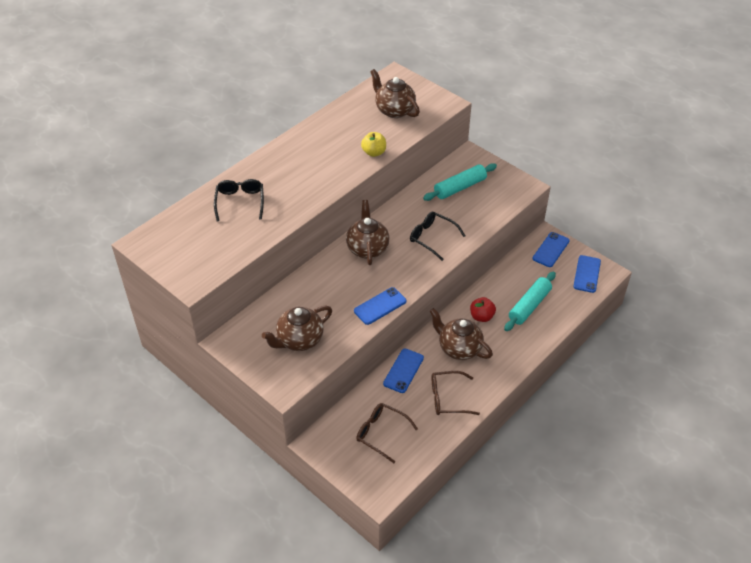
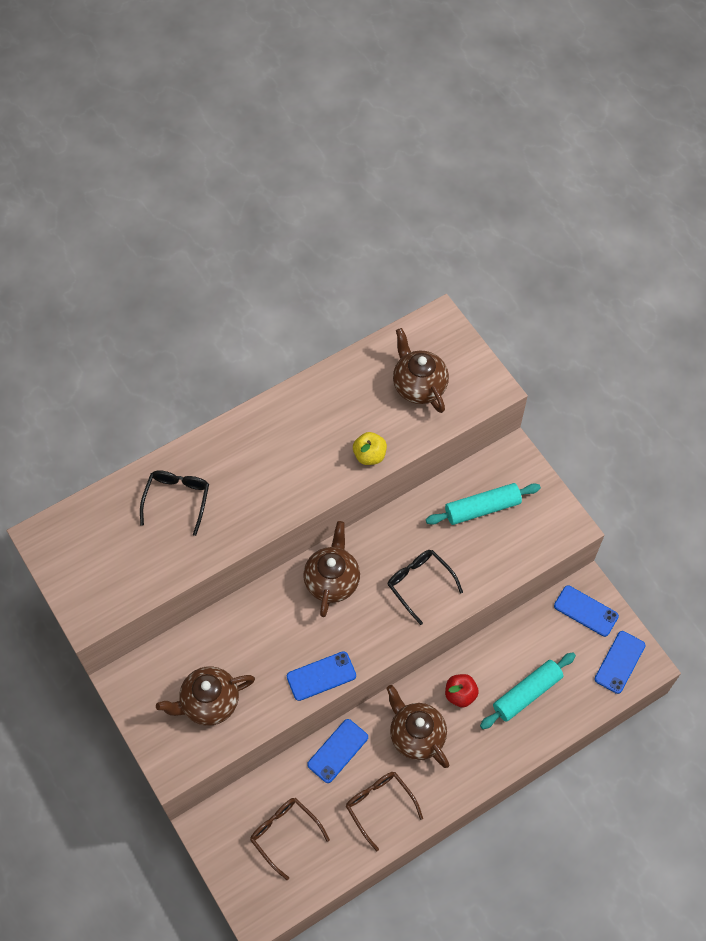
camera: 15 degrees right, 15 degrees up
brown glasses [432,371,480,415] -> brown glasses turned 45 degrees clockwise [346,772,423,851]
blue phone [532,232,570,267] -> blue phone turned 75 degrees clockwise [554,585,619,637]

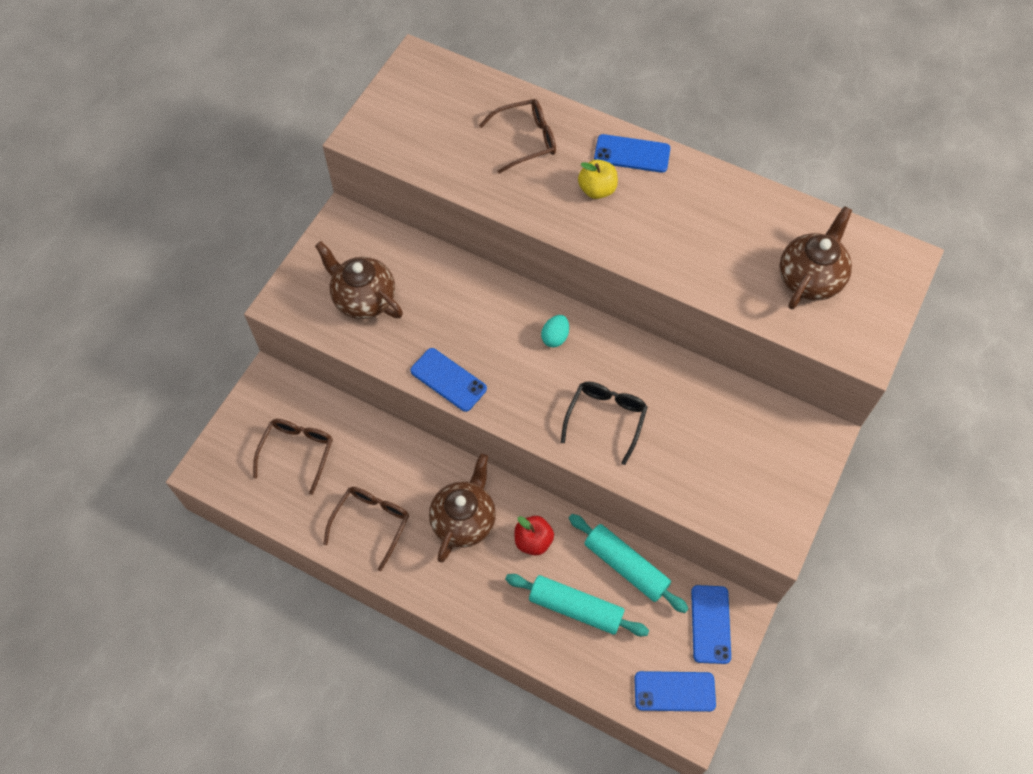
camera: 60 degrees right, 0 degrees up
black glasses [140,470,209,536] -> brown glasses [479,99,556,173]
brown teapot [303,521,360,617] -> turquoise egg [541,315,569,347]
blue phone [307,719,368,783] -> blue phone moved to [594,134,670,173]
yellow apple [353,432,387,465] -> yellow apple moved to [578,159,618,199]
turquoise rolling pin [426,483,541,525] -> turquoise rolling pin moved to [569,514,689,613]

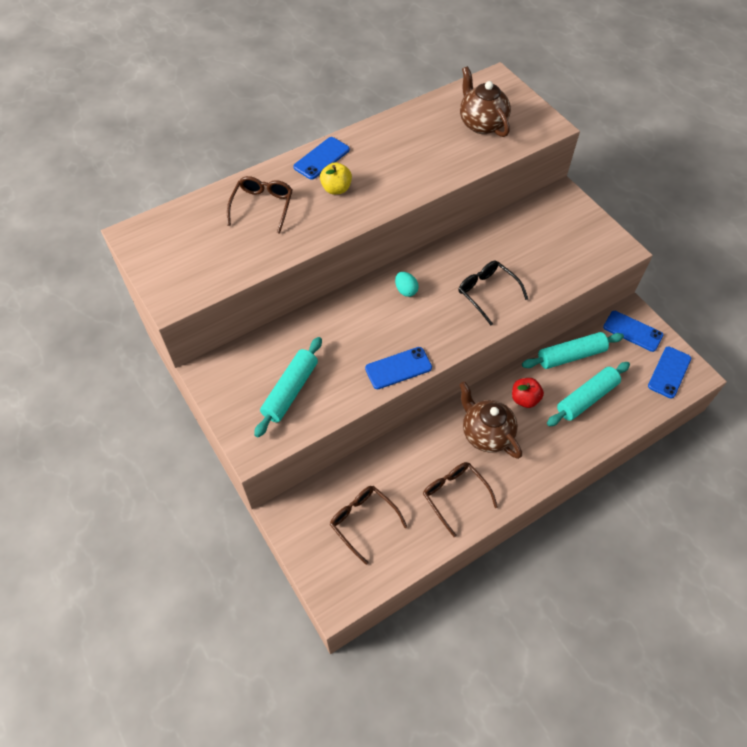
camera: 60 degrees left, 5 degrees down
brown teapot [315,241,403,319] -> turquoise rolling pin [254,337,322,438]

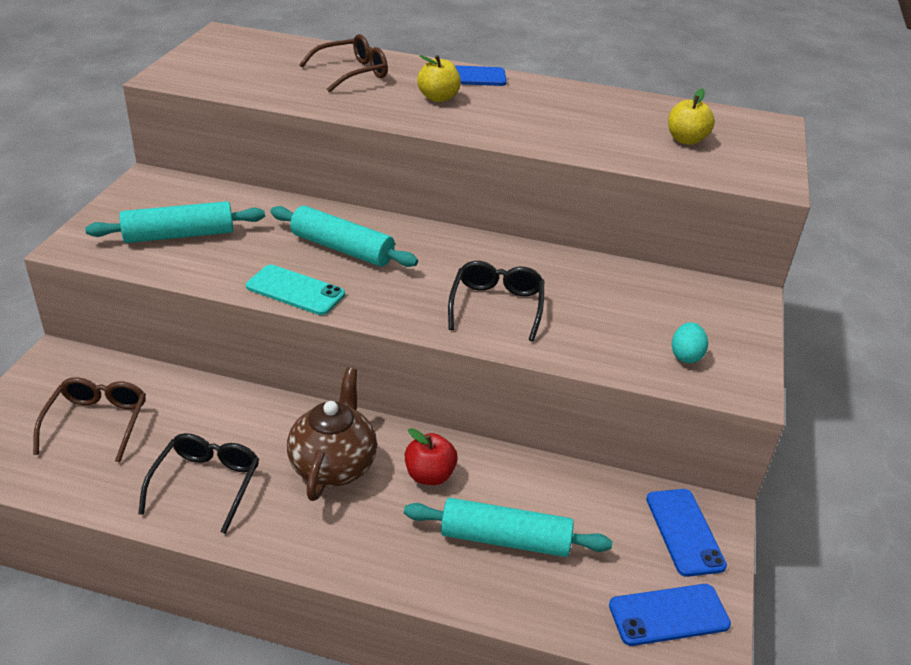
camera: 45 degrees right, 20 degrees down
blue phone [365,347,432,389] -> turquoise phone [246,265,345,315]
turquoise egg [395,272,419,297] -> turquoise egg moved to [672,322,708,363]
brown glasses [423,462,498,537] -> black glasses [138,433,259,534]
brown teapot [460,66,511,137] -> yellow apple [668,88,715,145]
turquoise rolling pin [522,332,624,369] -> turquoise rolling pin moved to [270,206,418,267]

